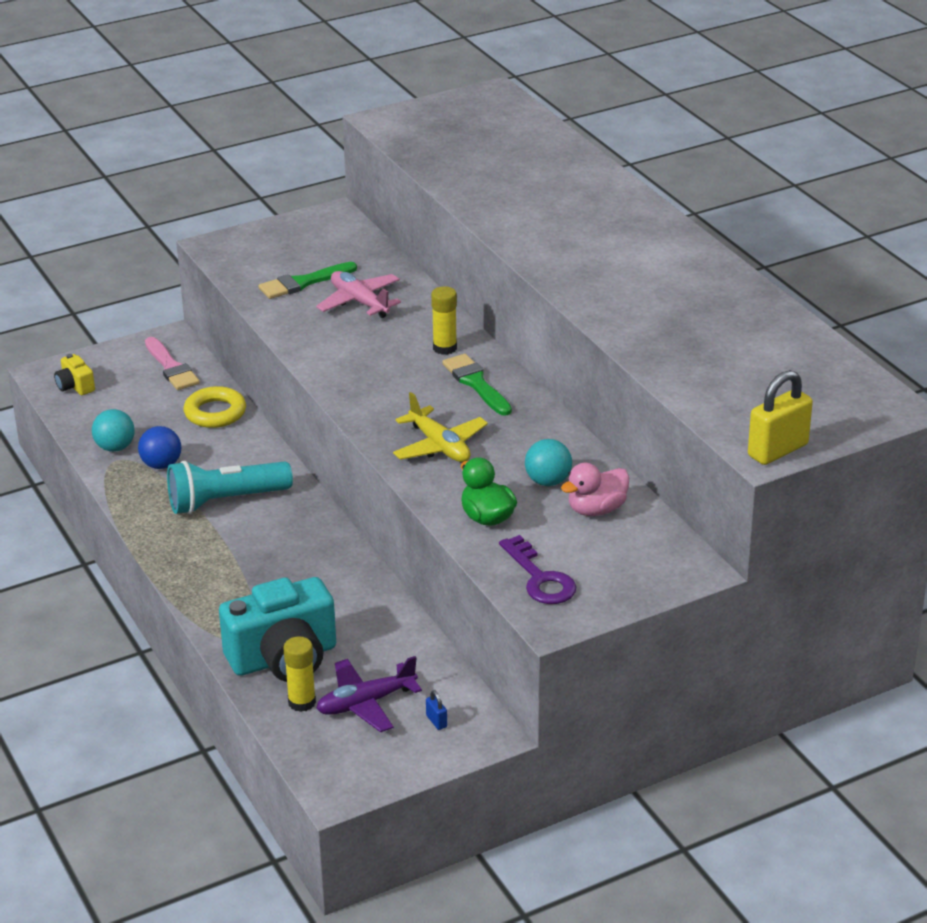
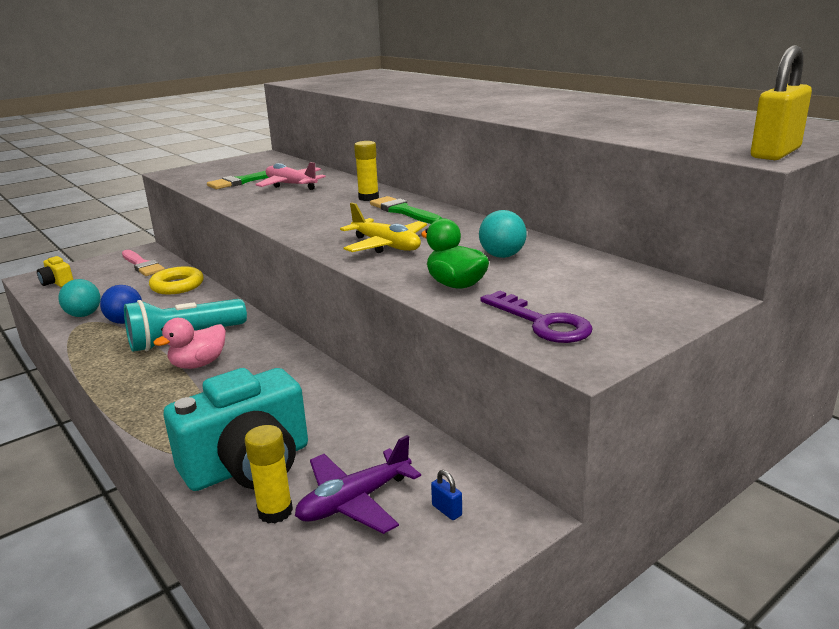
camera: 10 degrees left, 10 degrees down
pink duck [561,462,629,516] -> pink duck moved to [153,318,226,369]

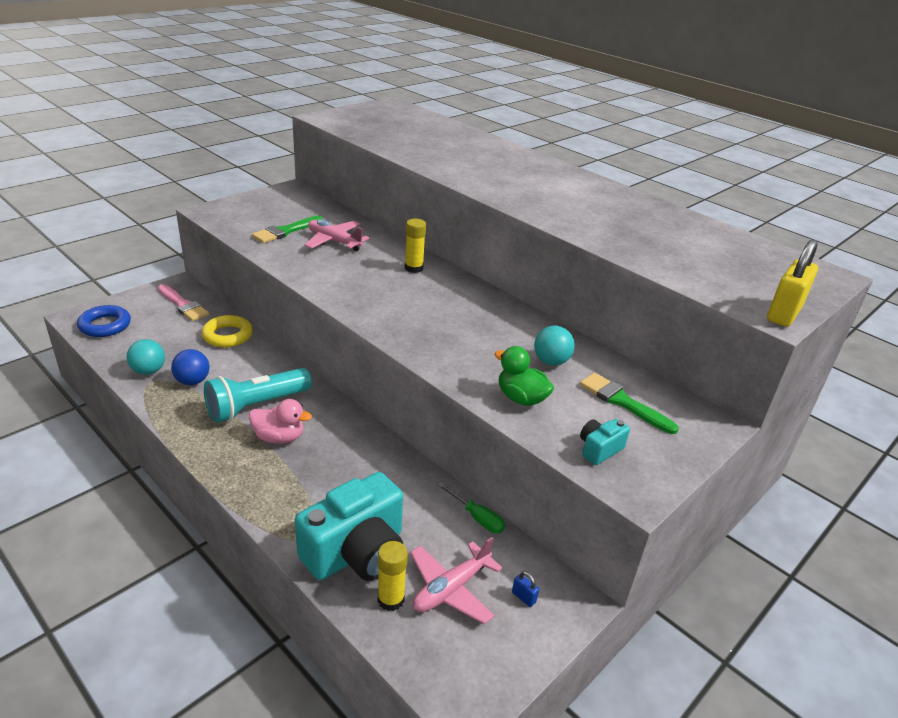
camera: 10 degrees left, 10 degrees up
yellow camera [37,256,73,287] -> blue ring [77,305,131,337]
pink duck [153,318,226,369] -> pink duck turned 120 degrees counterclockwise [249,399,312,444]
purple plane [295,435,421,534] -> pink plane [410,537,502,624]
yellow plane [340,203,427,253] -> none
green brush [370,196,442,224] -> green brush moved to [580,373,679,434]
purple key [480,291,593,343] -> turquoise camera [580,419,630,465]
none -> green screwdriver [437,482,505,533]

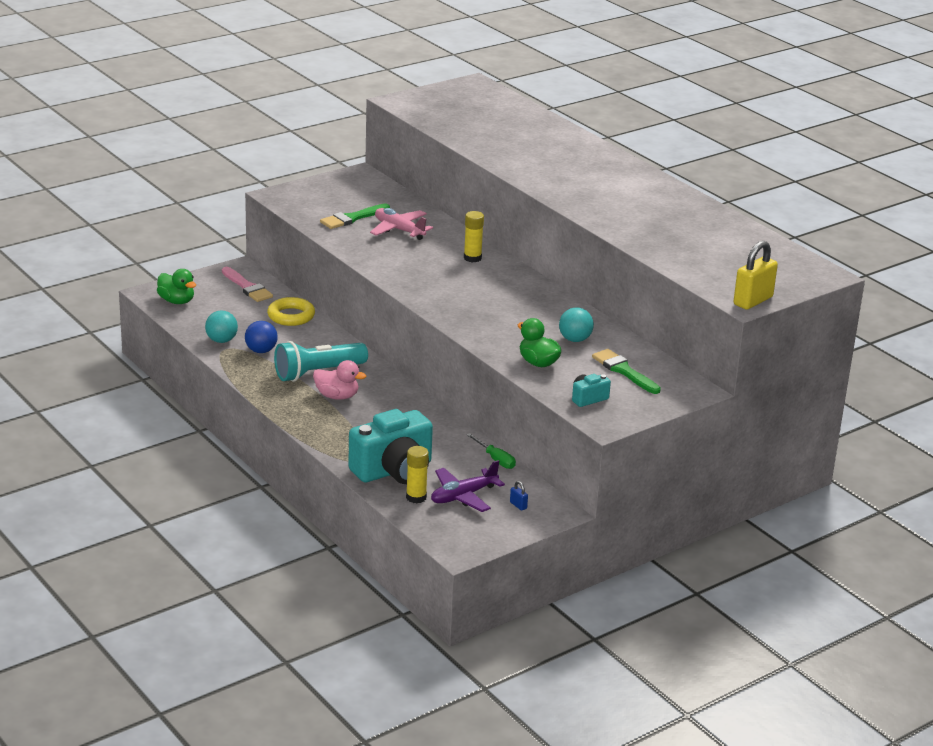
camera: 10 degrees right, 5 degrees down
blue ring [77,305,131,337] -> green duck [157,269,196,304]
pink plane [410,537,502,624] -> purple plane [431,460,505,512]

